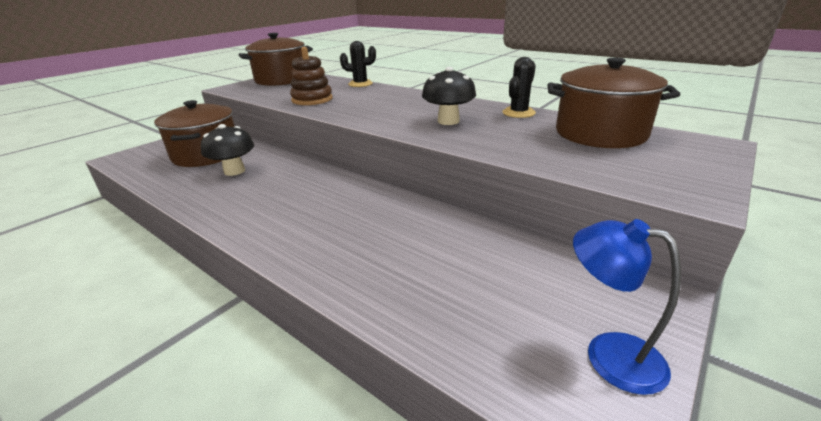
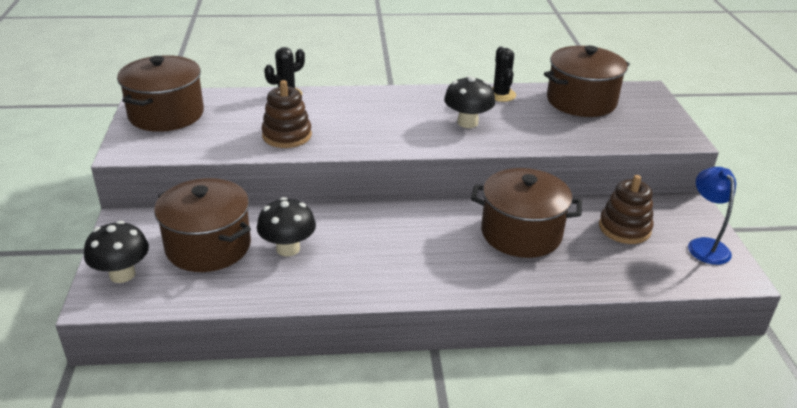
camera: 45 degrees left, 5 degrees up
blue lamp [573,219,681,395] -> blue lamp turned 90 degrees clockwise [688,167,736,265]
none -> black mushroom [84,221,149,283]
none -> brown pot [471,168,582,258]
none -> brown stacking toy [599,175,654,244]

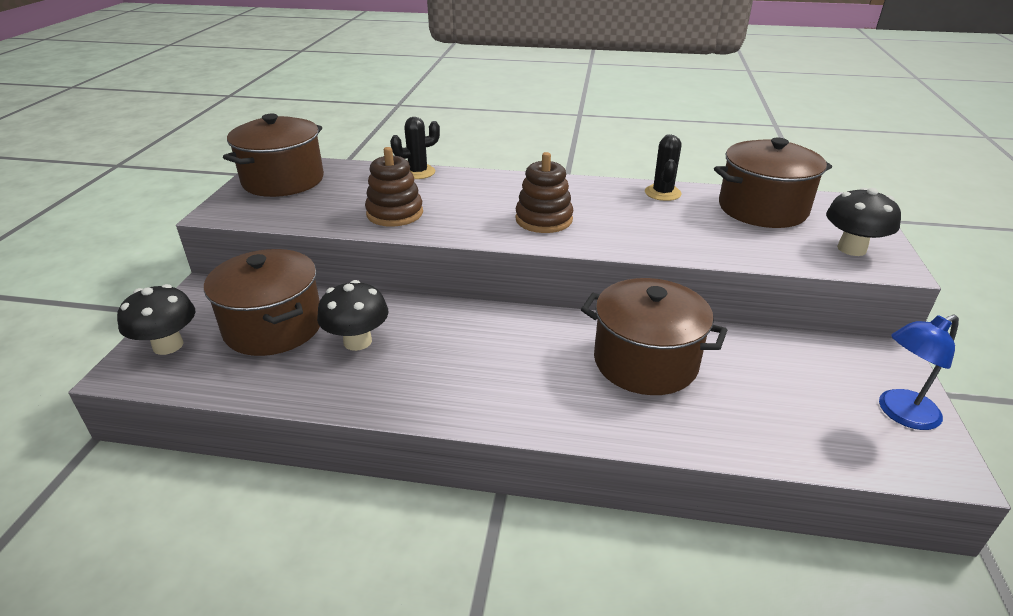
camera: 15 degrees right, 0 degrees up
black mushroom [444,76,495,128] -> black mushroom moved to [826,188,901,256]
brown stacking toy [599,175,654,244] -> brown stacking toy moved to [515,152,573,233]
blue lamp [688,167,736,265] -> blue lamp turned 120 degrees counterclockwise [879,314,959,430]

